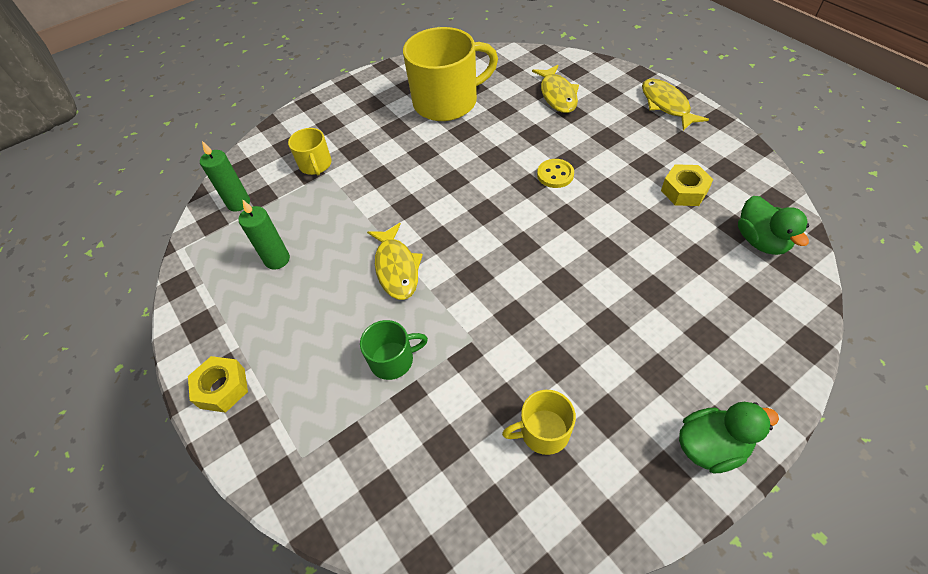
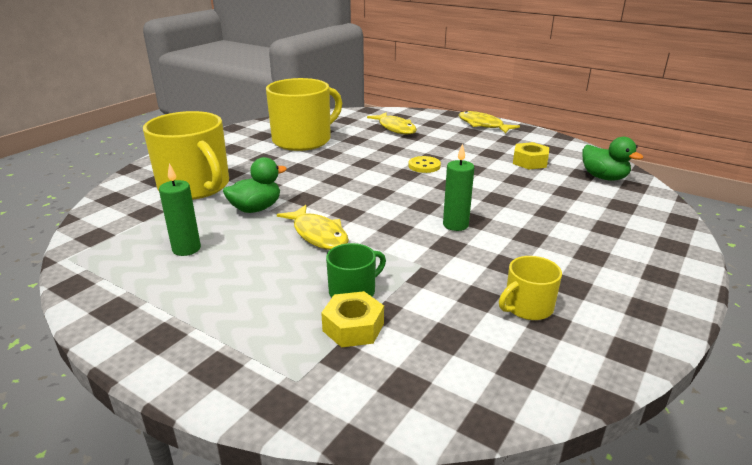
camera: 25 degrees left, 25 degrees down
yellow nut [188,356,248,413] -> yellow nut moved to [321,291,384,348]
green candle [200,141,250,211] -> green candle moved to [443,144,474,231]
yellow mug [288,128,332,175] -> yellow mug [143,111,229,200], size x2.07
green duck [679,402,779,473] -> green duck moved to [223,157,287,213]

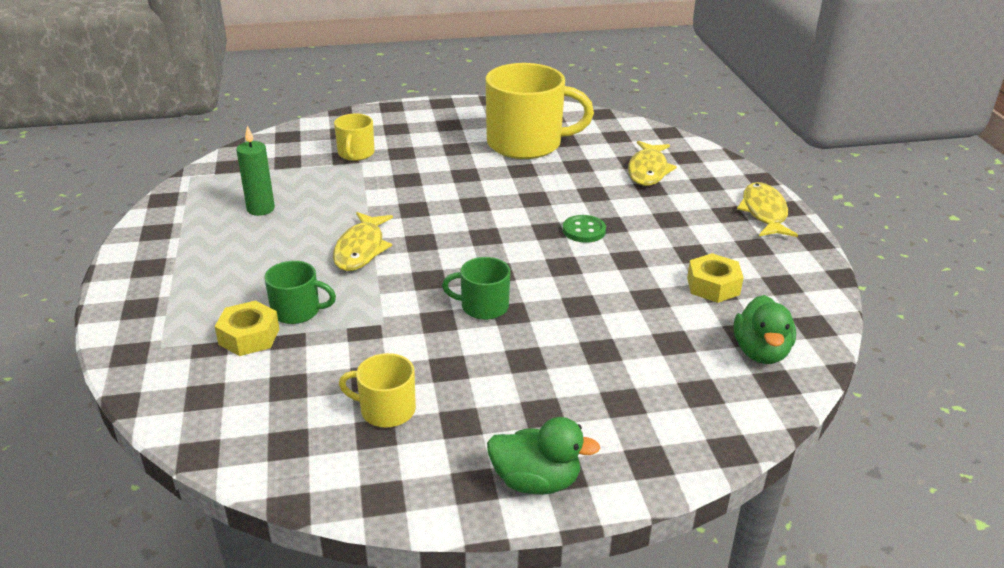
camera: 45 degrees right, 5 degrees up
yellow mug [143,111,229,200] -> yellow mug [334,114,375,161], size x0.48
green duck [223,157,287,213] -> green duck moved to [487,417,600,495]
yellow button [409,156,441,173] -> green button [563,215,606,243]
green candle [443,144,474,231] -> green mug [442,257,510,320]

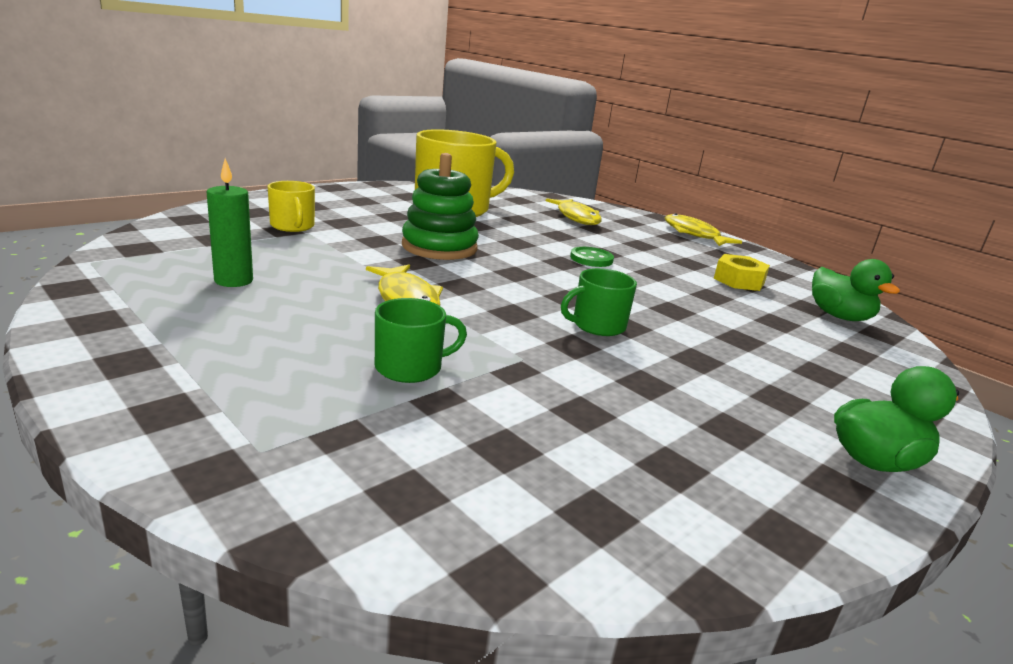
camera: 35 degrees left, 10 degrees down
yellow nut [215,301,279,356] -> none
yellow mug [339,353,416,428] -> none
none -> green stacking toy [402,153,479,260]

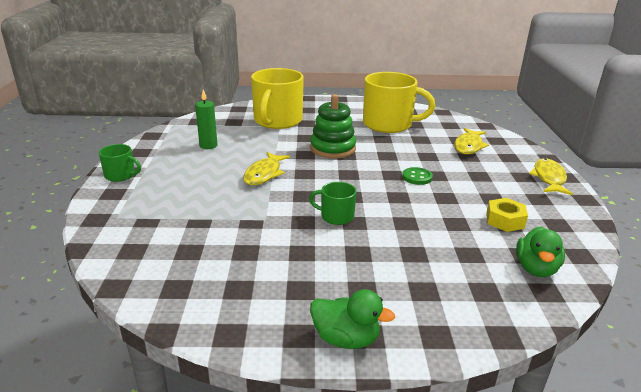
camera: 45 degrees right, 5 degrees up
yellow mug [268,181,315,232] -> yellow mug [251,68,304,129], size x2.07
green mug [375,298,467,383] -> green mug moved to [99,144,141,182]

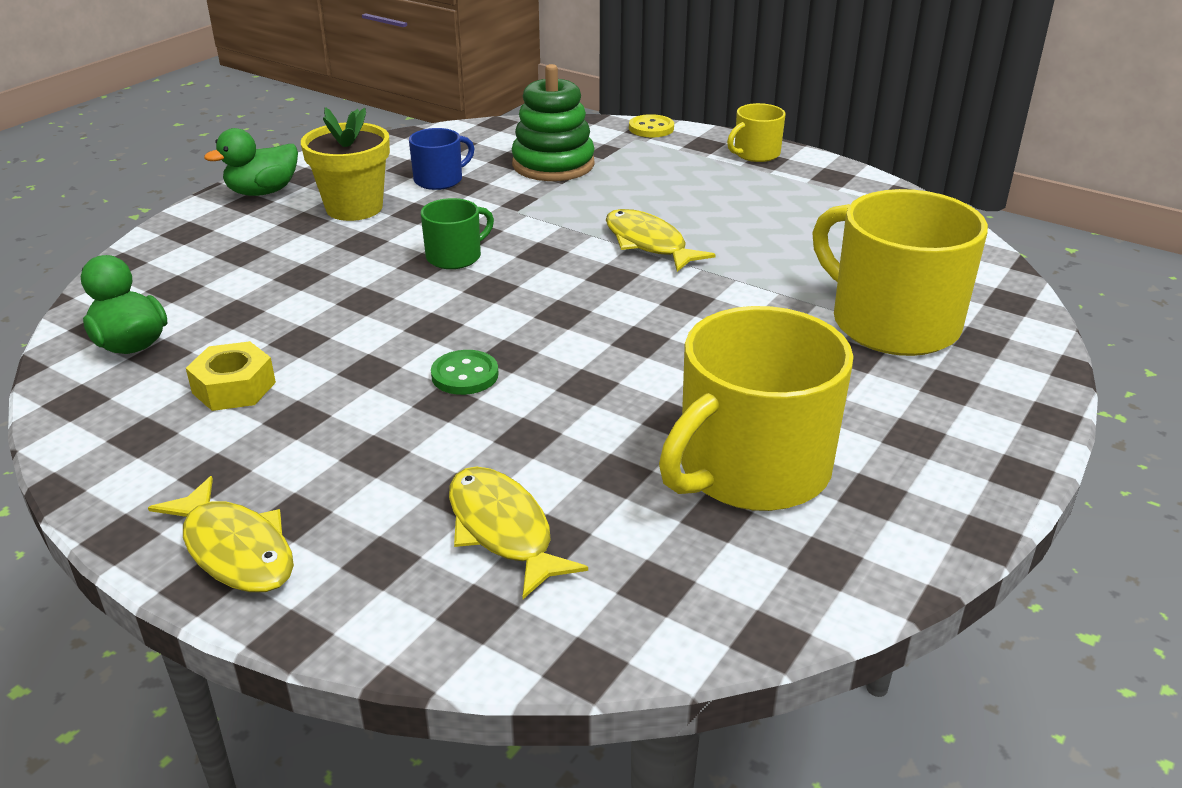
camera: 125 degrees right, 5 degrees up
green mug [99,144,141,182] -> yellow mug [727,103,785,162]
green candle [195,89,217,149] -> none
green stacking toy [310,94,356,158] -> green stacking toy moved to [512,64,595,181]
none -> yellow flower pot [301,107,390,221]
none -> blue mug [409,128,475,190]
none -> yellow button [629,114,674,137]

